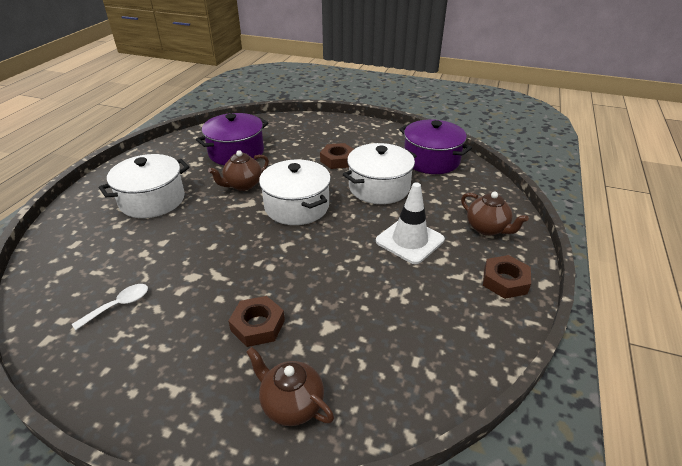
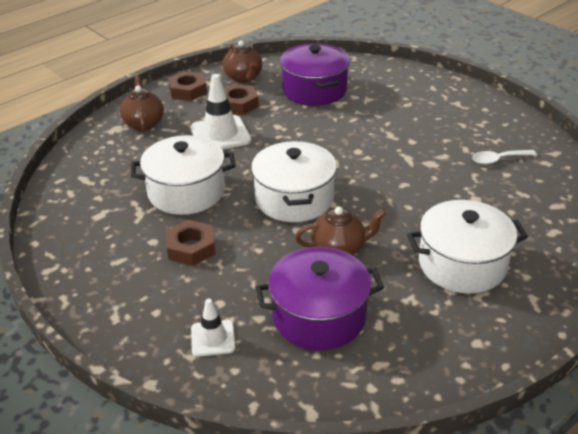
camera: 150 degrees left, 0 degrees up
brown nut [228,296,285,347] -> brown nut moved to [224,84,259,115]
brown teapot [246,347,334,426] -> brown teapot moved to [223,41,262,83]
purple pot [399,119,472,174] -> purple pot moved to [280,43,350,106]
none -> white traffic cone [191,298,235,357]

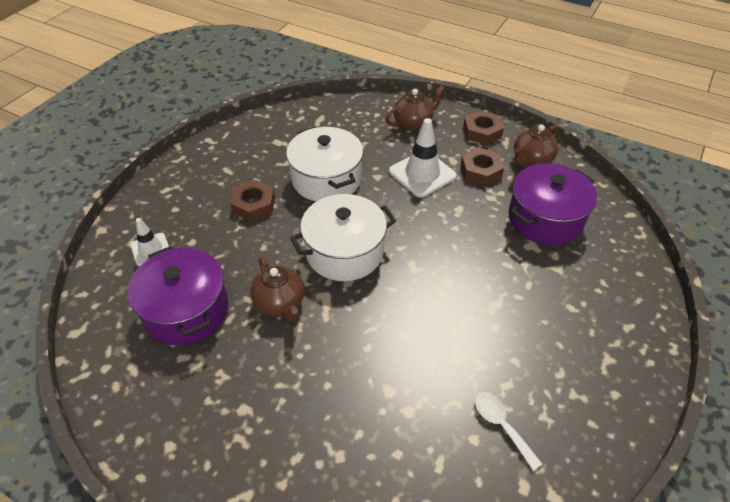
camera: 70 degrees right, 10 degrees up
white pot [407,200,528,294] -> none

